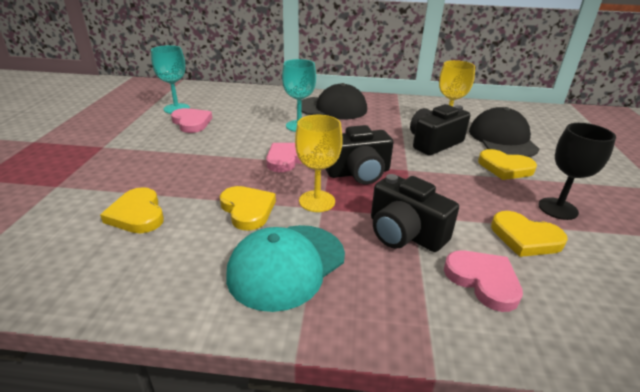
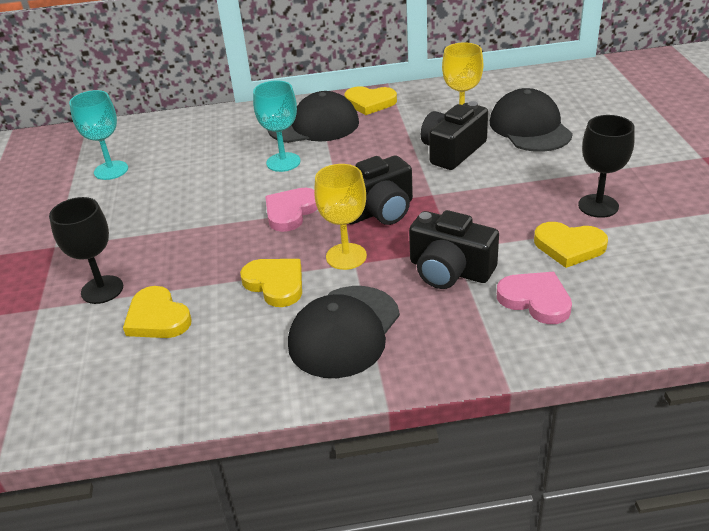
camera: 10 degrees left, 5 degrees up
pink heart [171,108,212,133] -> none
turquoise cap [226,225,345,312] -> black cap [288,286,400,378]
yellow heart [478,149,537,180] -> yellow heart moved to [344,86,397,115]
none -> black goblet [49,197,123,304]

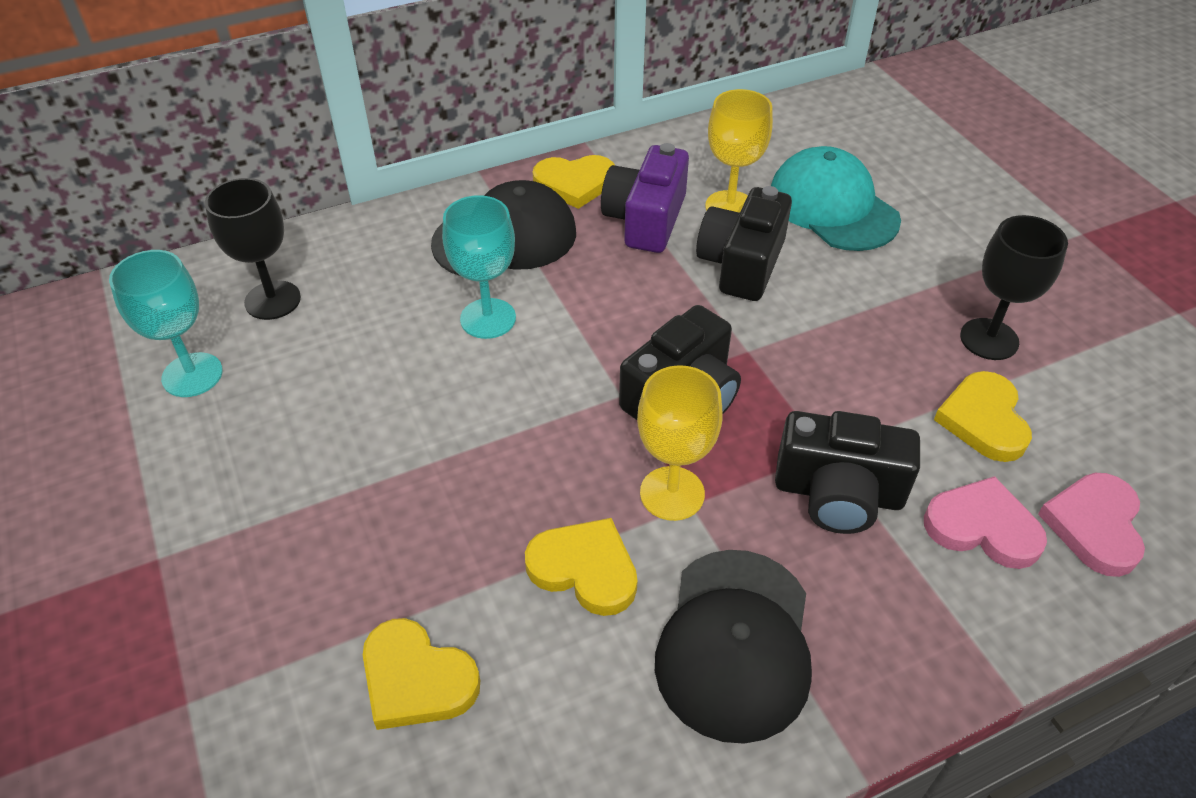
camera: 20 degrees left, 10 degrees up
black goblet [49,197,123,304] -> black goblet moved to [205,178,301,320]
pink heart [265,188,318,232] -> pink heart moved to [1038,473,1145,577]
black cap [490,88,573,152] -> turquoise cap [771,146,901,251]
yellow heart [534,222,608,268] -> yellow heart turned 90 degrees clockwise [934,371,1032,462]
none -> purple camera [601,143,689,253]

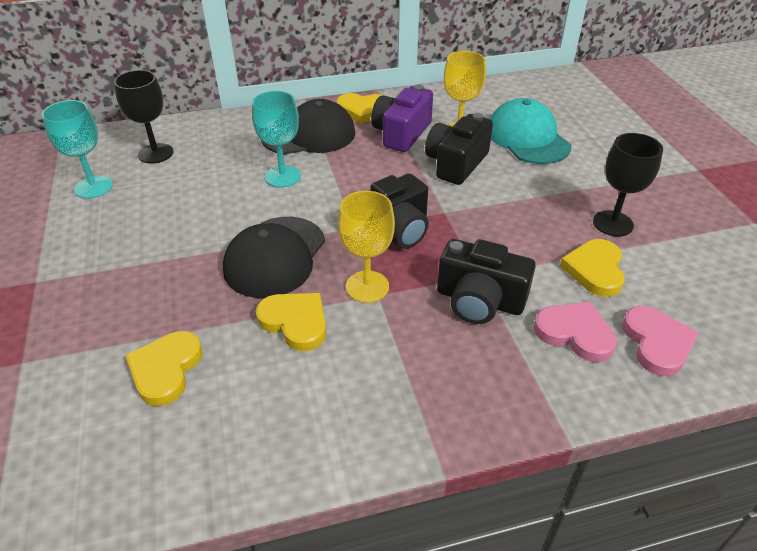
camera: 10 degrees right, 5 degrees down
yellow heart [363,618,480,730] -> yellow heart turned 60 degrees clockwise [125,331,203,406]
black cap [655,550,812,744] -> black cap moved to [223,217,325,298]
pink heart [1038,473,1145,577] -> pink heart turned 150 degrees clockwise [622,306,699,377]

